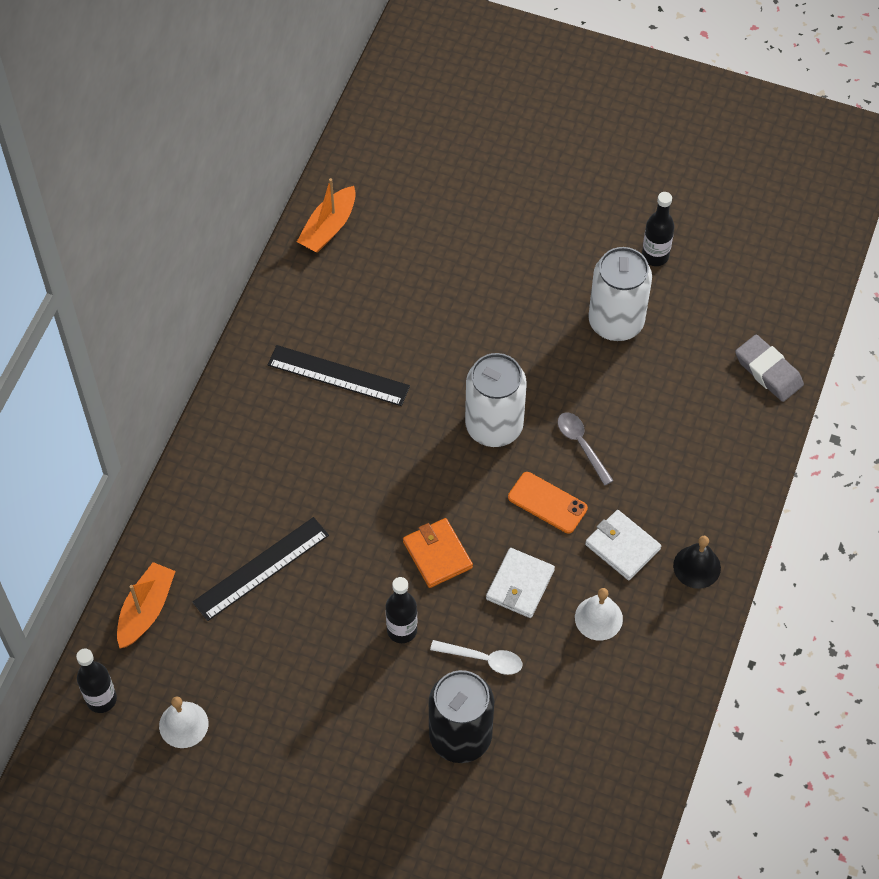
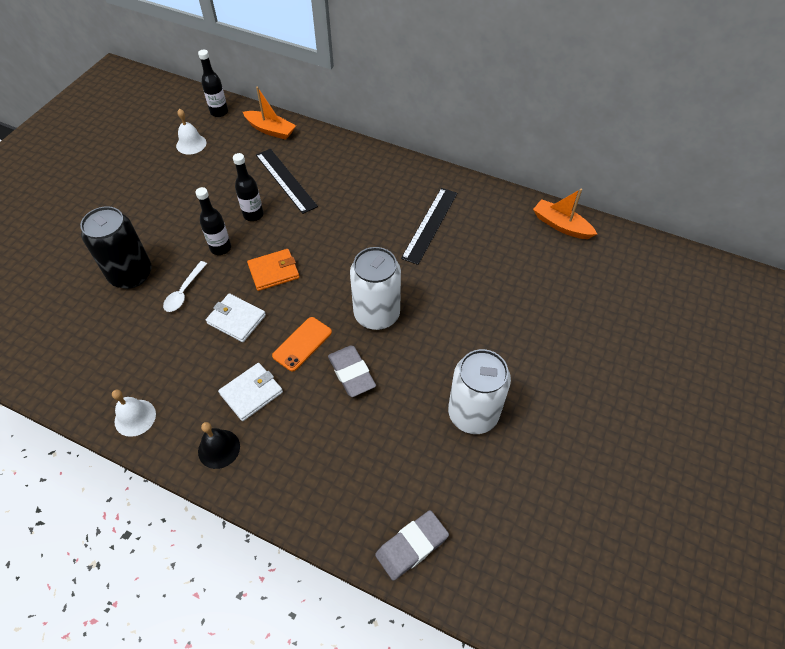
camera: 95 degrees right, 5 degrees down
grey spoon [558,412,614,486] -> grey eraser [328,346,376,397]
white bell [575,588,623,641] -> white bell moved to [112,390,156,437]
black bottle [642,192,674,266] -> black bottle moved to [233,153,263,221]

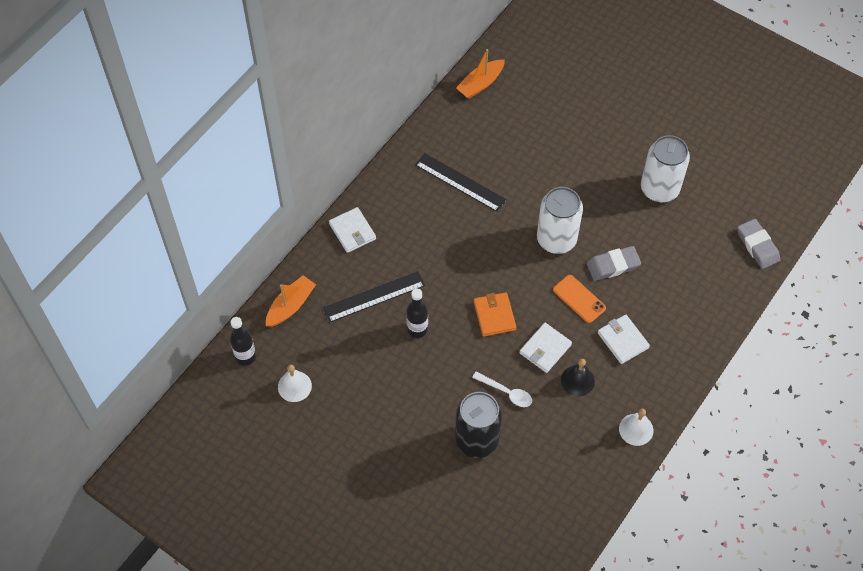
camera: 80 degrees left, 5 degrees up
black bottle [195,187,231,255] -> none
black bell [198,422,240,469] -> black bell moved to [561,359,595,396]
none -> white wallet [329,207,376,253]

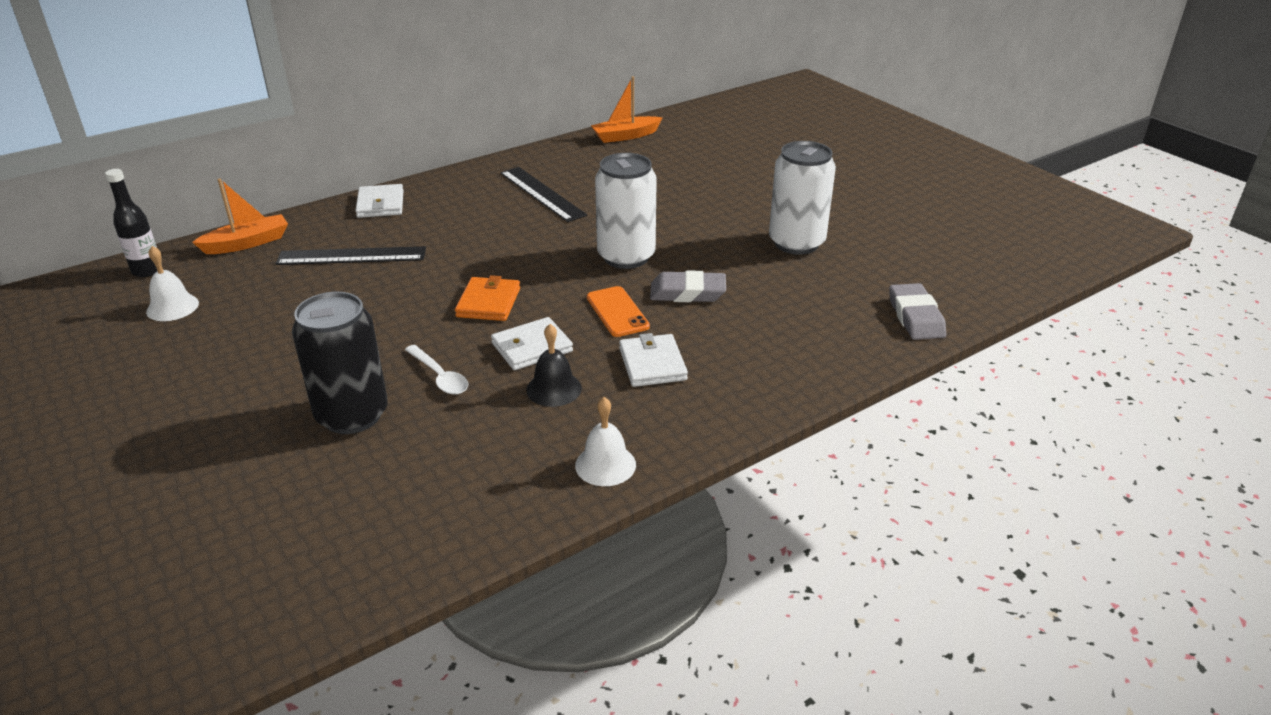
camera: 20 degrees right, 25 degrees down
black bottle [406,289,428,338] -> none

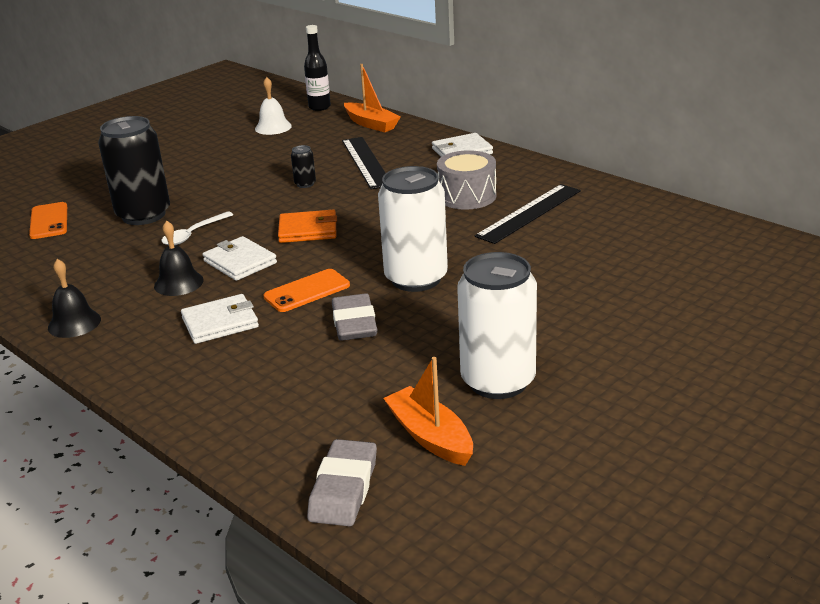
camera: 80 degrees right, 5 degrees down
white bell [575,397,636,486] -> black bell [48,259,101,338]
orange boat [591,76,663,143] -> orange boat moved to [383,357,473,466]
grey eraser [889,283,946,340] -> grey eraser turned 60 degrees counterclockwise [307,439,377,526]
none -> orange phone [29,202,67,239]
none -> black can [291,145,316,188]
none -> grey drum [437,150,496,210]

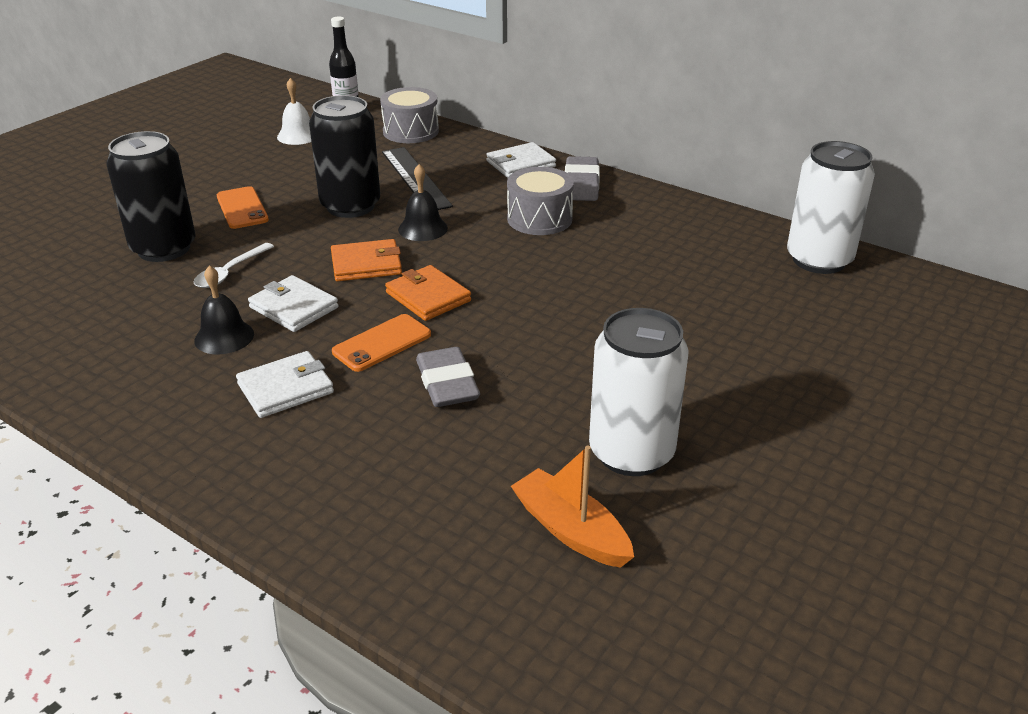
camera: 10 degrees left, 5 degrees up
orange phone [29,202,67,239] -> orange phone moved to [217,186,269,229]
black bell [48,259,101,338] -> black bell moved to [398,164,448,241]
black can [291,145,316,188] -> black can [309,95,380,218], size x2.42
grey eraser [307,439,377,526] -> grey eraser moved to [565,156,600,201]
orange boat [344,64,400,132] -> grey drum [380,87,439,143]
white can [378,166,448,292] -> white can moved to [787,141,875,274]
black ruler [475,184,581,244] -> none
none -> orange wallet [385,265,471,321]

